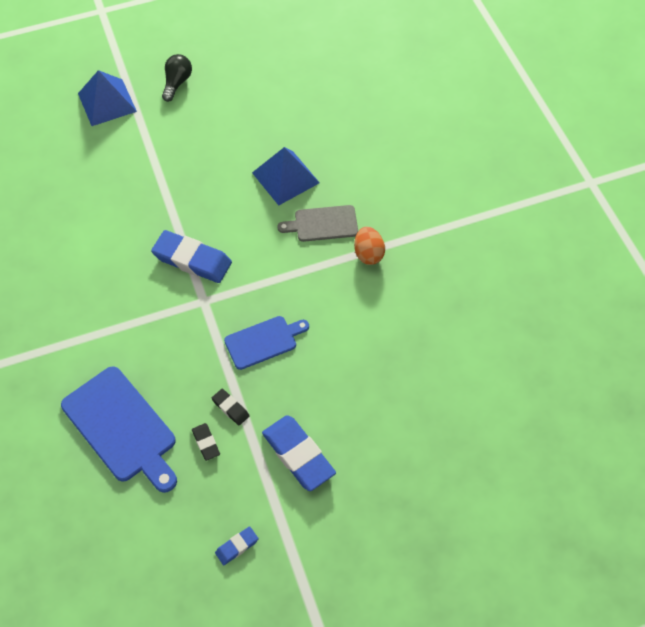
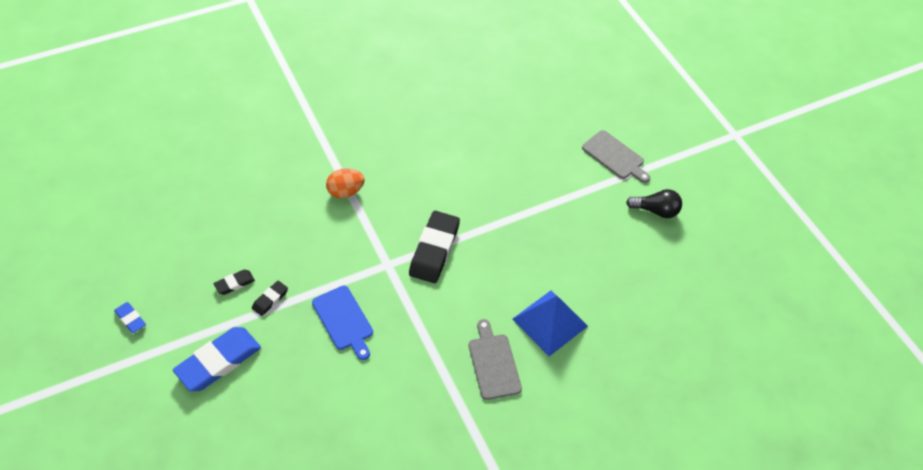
camera: 80 degrees right, 5 degrees down
blue cutting board [61,366,177,493] -> none
blue pyramid [78,70,137,126] -> grey cutting board [582,130,650,183]
blue eraser [151,230,232,283] -> black eraser [409,211,460,283]
orange egg [354,227,385,265] -> orange egg moved to [326,168,365,198]

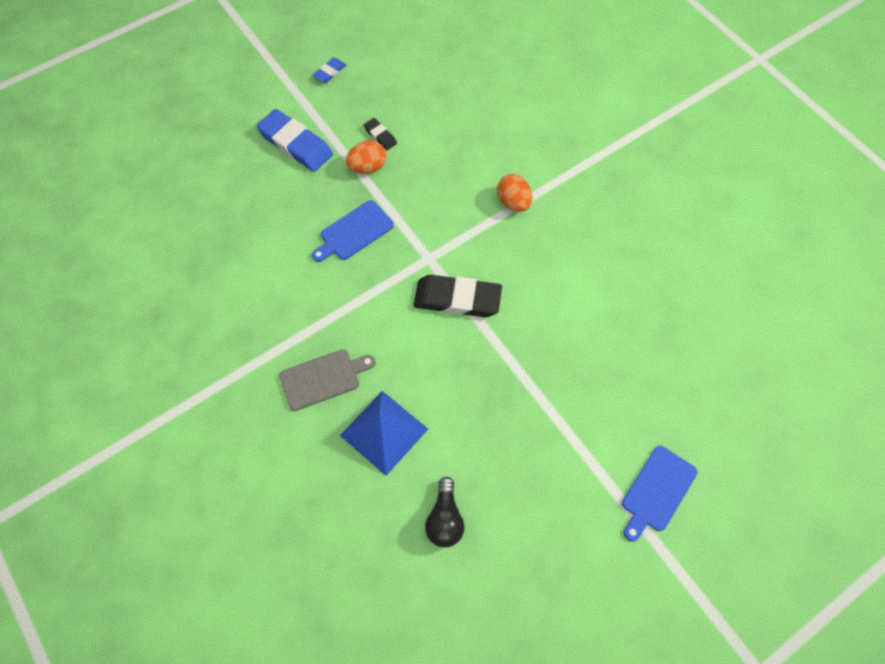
camera: 85 degrees right, 10 degrees up
black eraser [252,281,288,316] -> orange egg [346,141,386,174]
grey cutting board [582,130,650,183] -> blue cutting board [622,446,698,542]
black light bulb [626,189,682,218] -> black light bulb moved to [425,477,465,547]

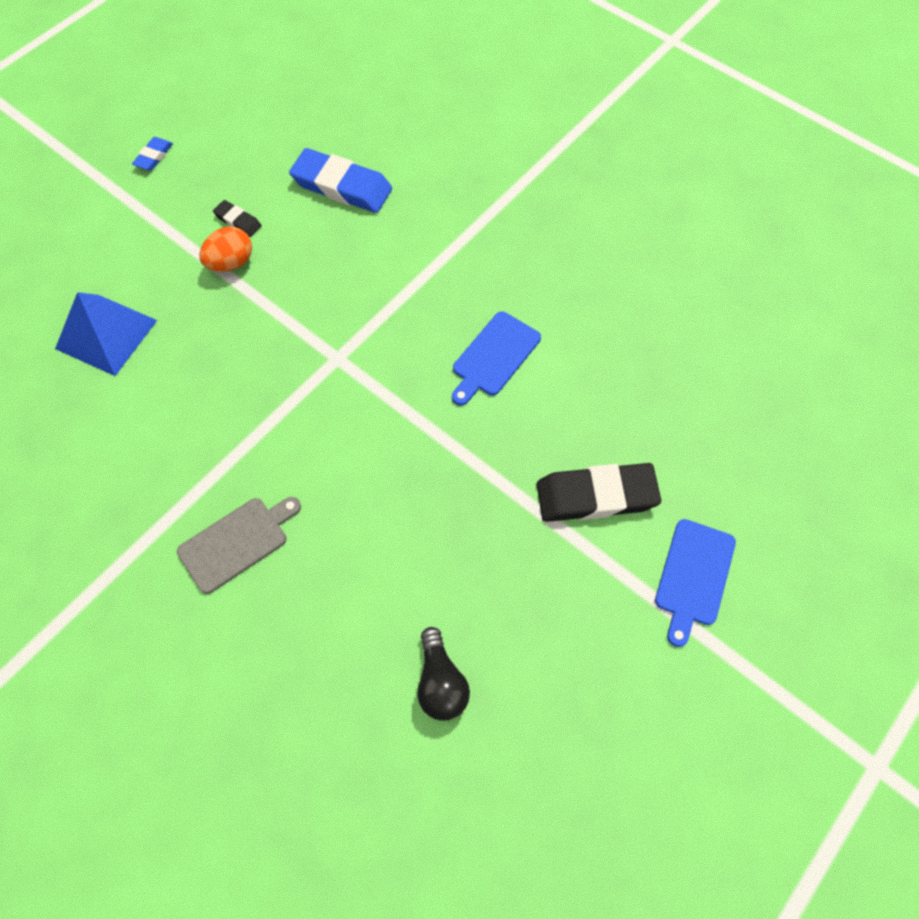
camera: 15 degrees left, 0 degrees up
blue eraser [256,109,333,172] -> blue eraser moved to [289,148,392,213]
blue cutting board [312,200,394,262] -> blue cutting board moved to [452,311,541,406]
blue pyramid [340,391,428,476] -> blue pyramid moved to [55,292,157,376]
black eraser [414,275,502,317] -> black eraser moved to [537,463,661,522]
orange egg [497,174,532,212] -> none

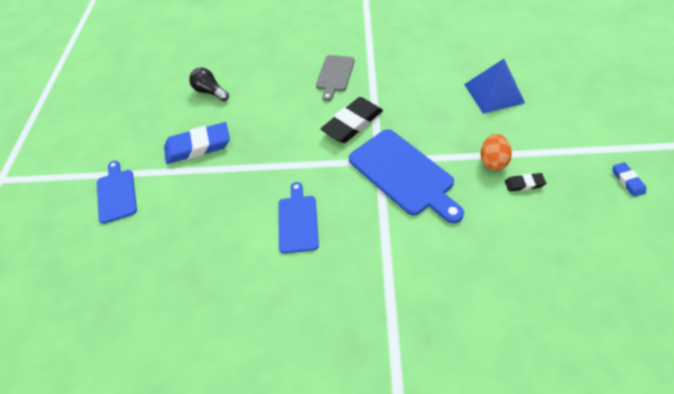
camera: 145 degrees right, 10 degrees down
blue eraser [289,148,392,213] -> blue eraser moved to [164,122,230,164]
black eraser [537,463,661,522] -> black eraser moved to [321,97,383,143]
none -> blue cutting board [349,129,464,223]

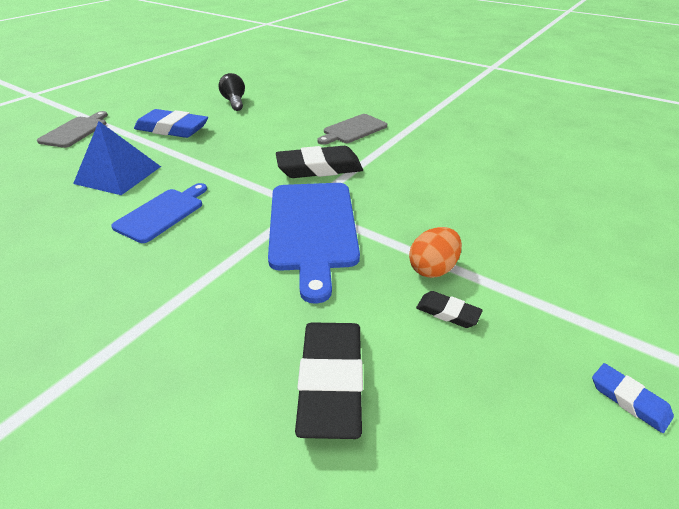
camera: 30 degrees right, 15 degrees down
blue cutting board [97,161,137,224] -> grey cutting board [37,111,108,148]
blue pyramid [464,59,525,114] -> blue pyramid moved to [73,121,161,195]
blue eraser [613,162,646,197] -> blue eraser turned 60 degrees counterclockwise [592,363,674,433]
none -> black eraser [295,322,363,439]

